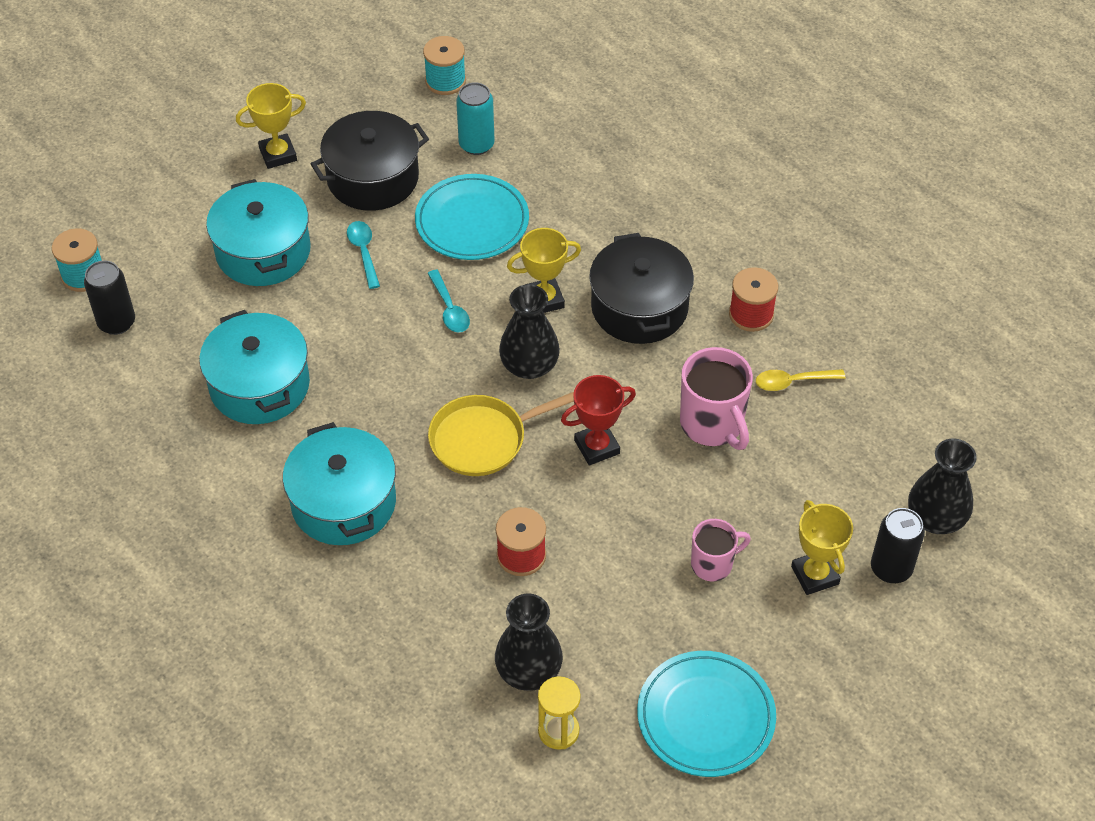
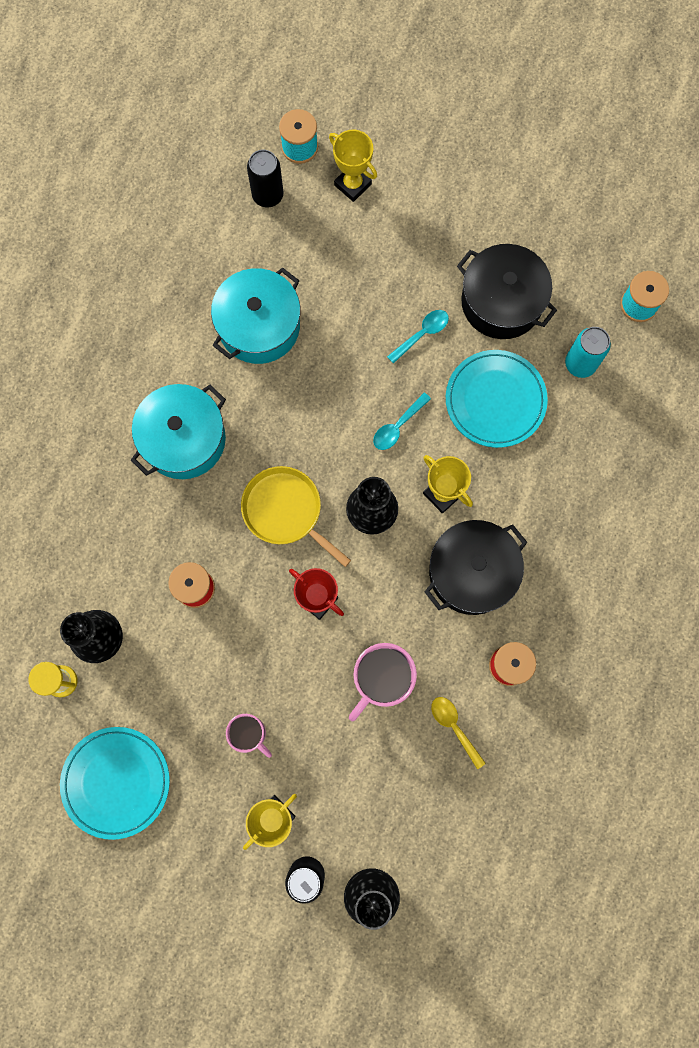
camera: 65 degrees right, 25 degrees up
turquoise pot [206,179,311,286] -> none
yellow trophy [236,83,306,169] -> yellow trophy moved to [329,130,377,202]

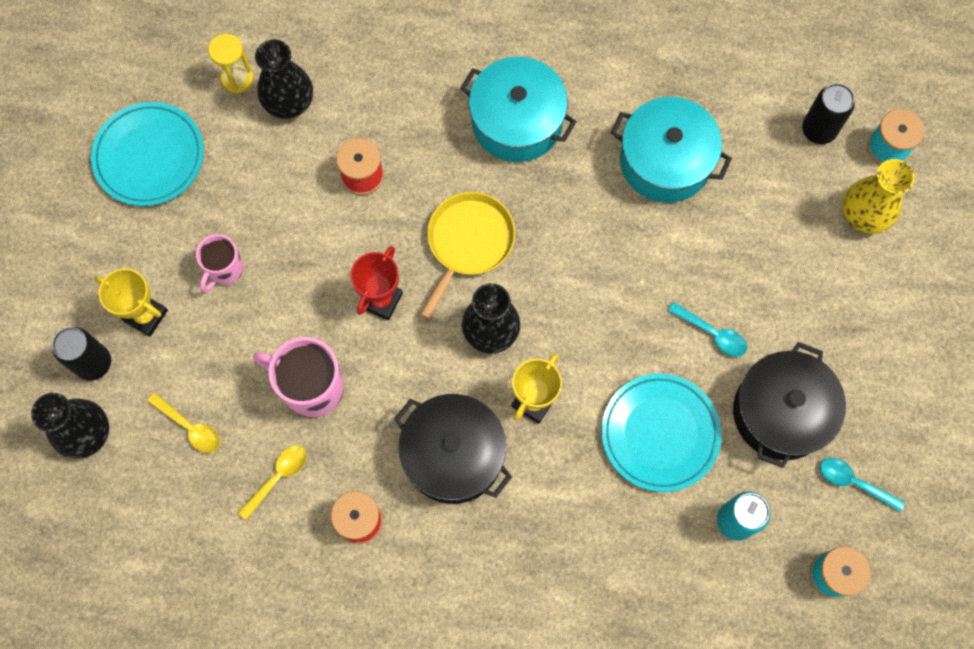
camera: 75 degrees right, 5 degrees down
yellow trophy [329,130,377,202] -> yellow vase [842,159,915,234]
turquoise spoon [373,393,431,450] -> turquoise spoon moved to [820,458,905,512]
none -> yellow spoon [148,393,220,453]

